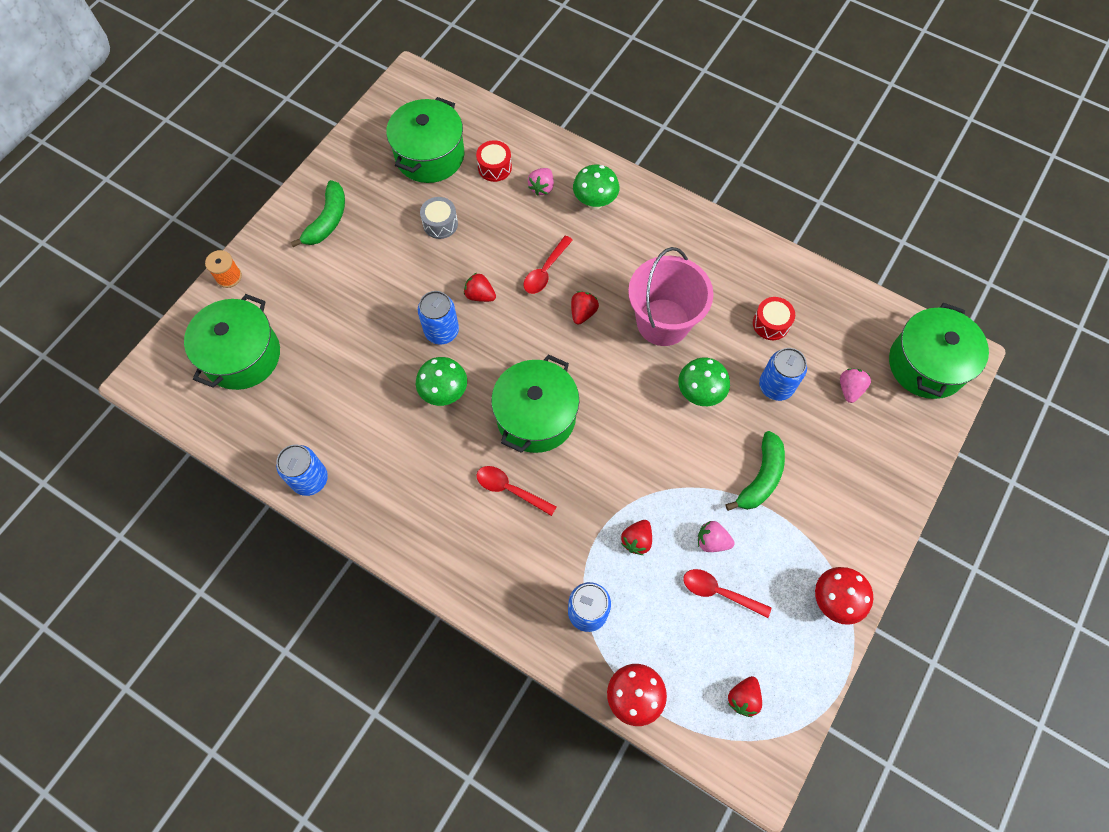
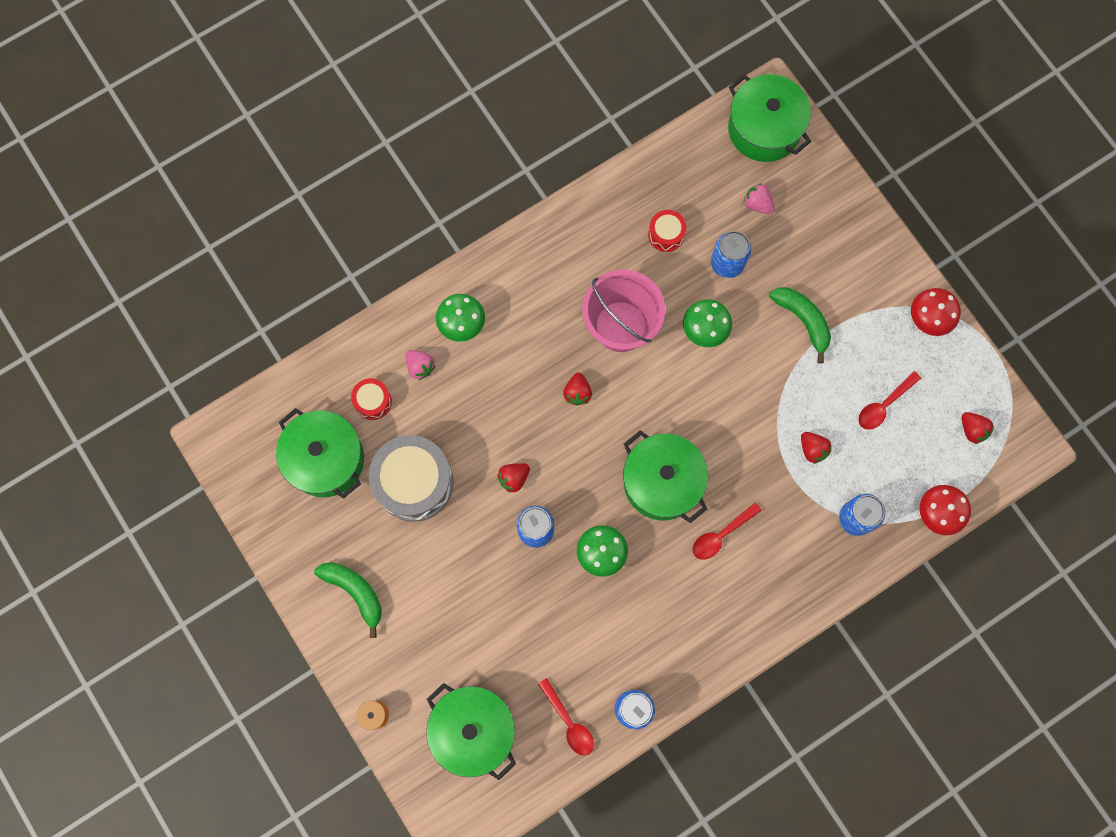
camera: 65 degrees left, 10 degrees up
grey drum [420,197,458,239] -> grey drum [369,435,454,522], size x2.08
red spoon [523,236,573,294] -> red spoon moved to [538,678,594,756]
red strawberry [571,291,599,325] -> red strawberry turned 135 degrees counterclockwise [563,372,592,406]
pink strawberry [698,521,735,552] -> none

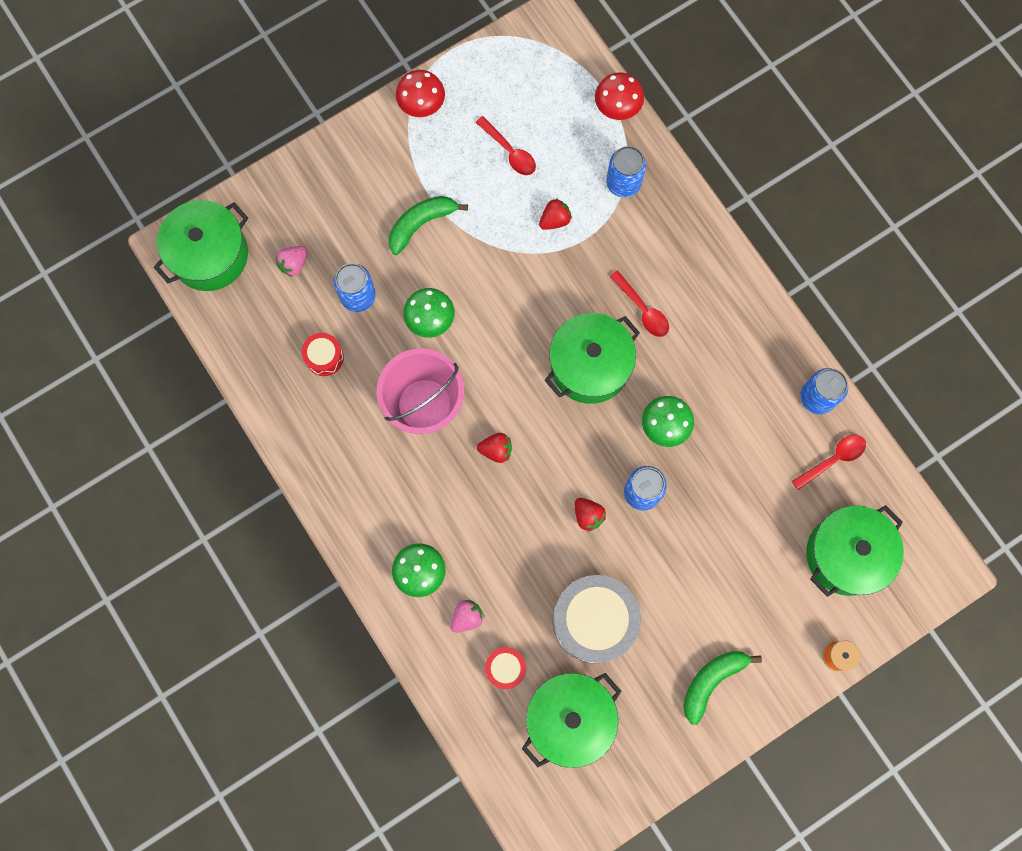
camera: 90 degrees left, 0 degrees up
red strawberry [962,412,994,444] -> none

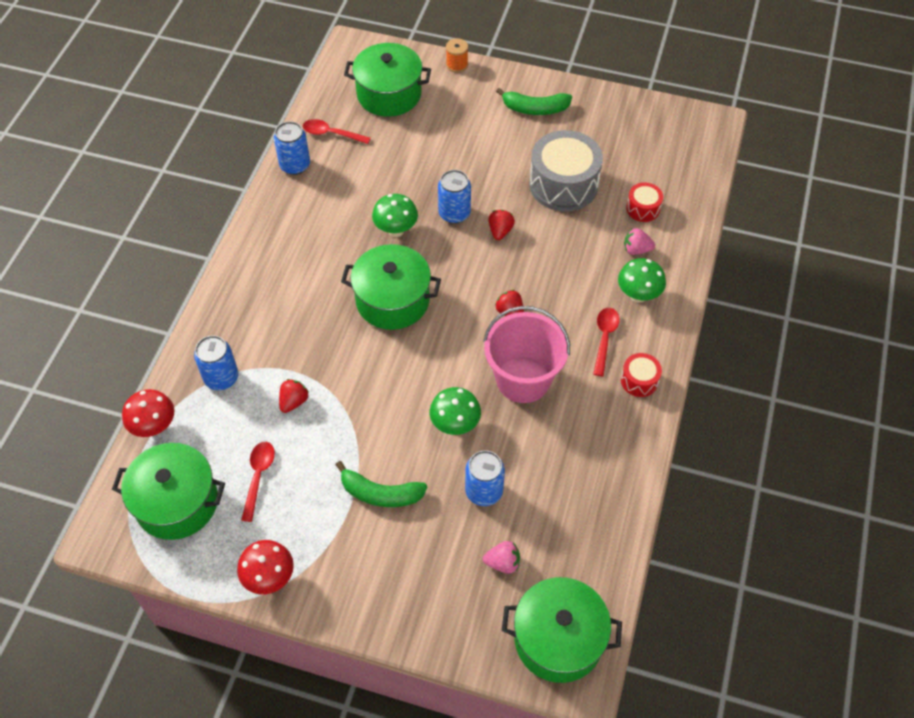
camera: 130 degrees left, 20 degrees down
red drum [302,333,344,376] -> red drum moved to [621,353,662,397]
green pot [522,673,621,768] -> green pot moved to [112,443,225,540]
red strawberry [539,199,572,230] -> red strawberry turned 105 degrees clockwise [279,379,309,413]
red spoon [610,270,669,337] -> red spoon moved to [593,308,620,376]

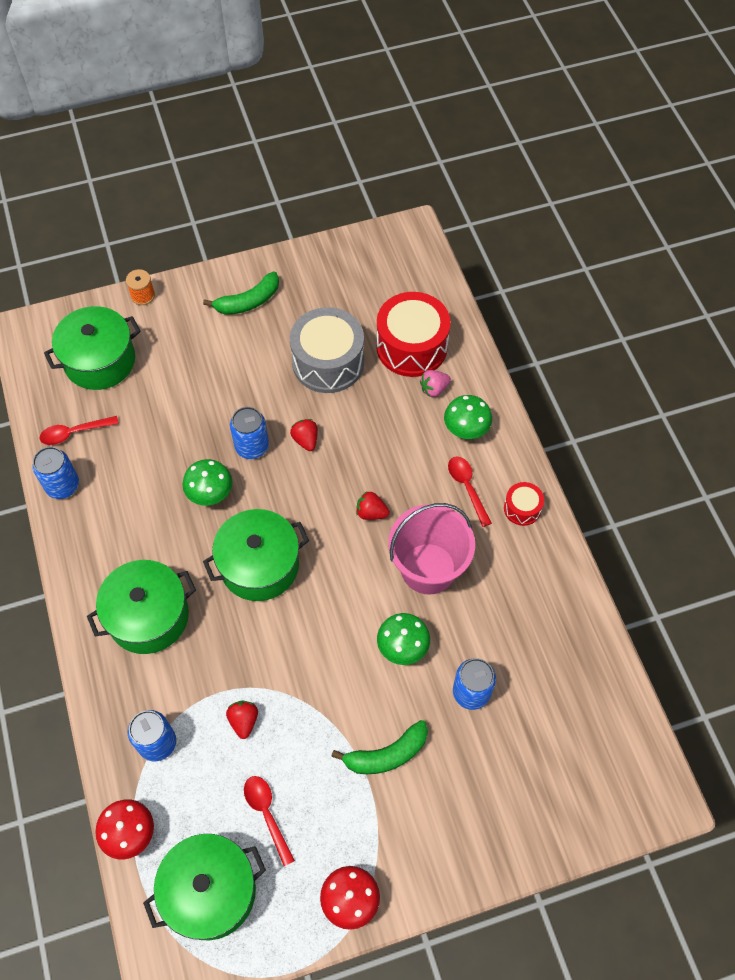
camera: 35 degrees left, 5 degrees up
pink strawberry [483,541,520,574] -> none
green pot [502,577,622,683] -> green pot moved to [87,560,196,654]
red drum [626,182,663,222] -> red drum [376,292,451,377], size x2.08

